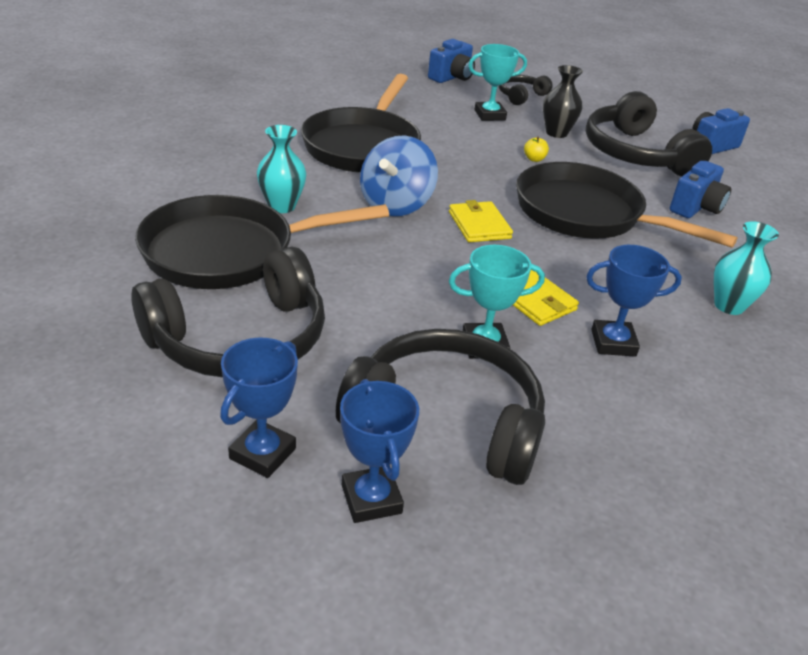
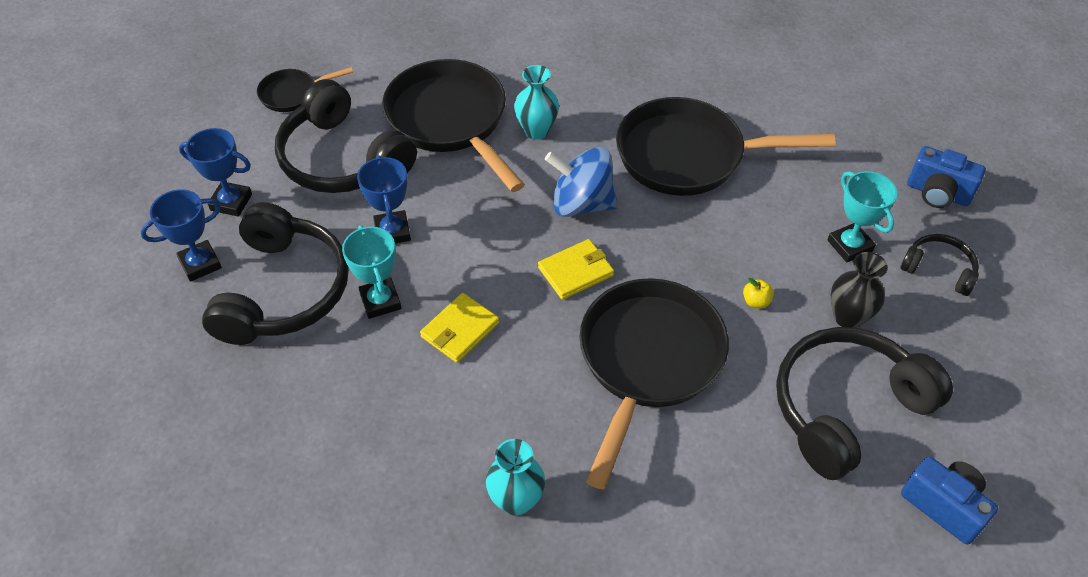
camera: 80 degrees right, 15 degrees up
blue trophy [586,245,682,357] -> blue trophy moved to [357,156,411,243]
blue camera [670,161,731,218] -> none
none -> black pan [257,67,353,112]

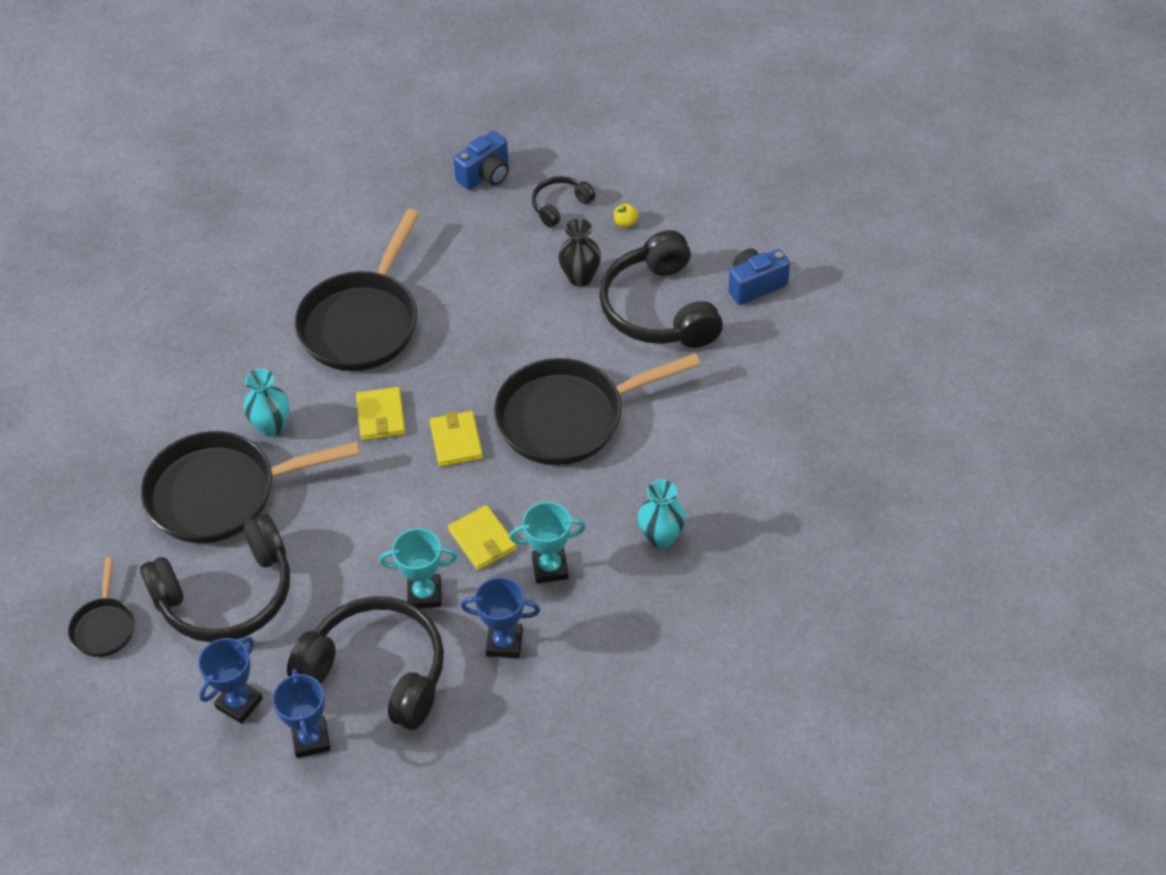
camera: 70 degrees left, 0 degrees up
blue trophy [357,156,411,243] -> blue trophy moved to [461,577,540,658]
blue spinning top [545,147,618,217] -> yellow wallet [356,387,405,440]
black pan [580,278,729,489] -> black pan turned 60 degrees counterclockwise [494,353,701,465]
yellow apple [743,278,774,308] -> yellow apple moved to [614,204,638,228]
turquoise trophy [828,171,897,262] -> turquoise trophy moved to [509,502,586,584]

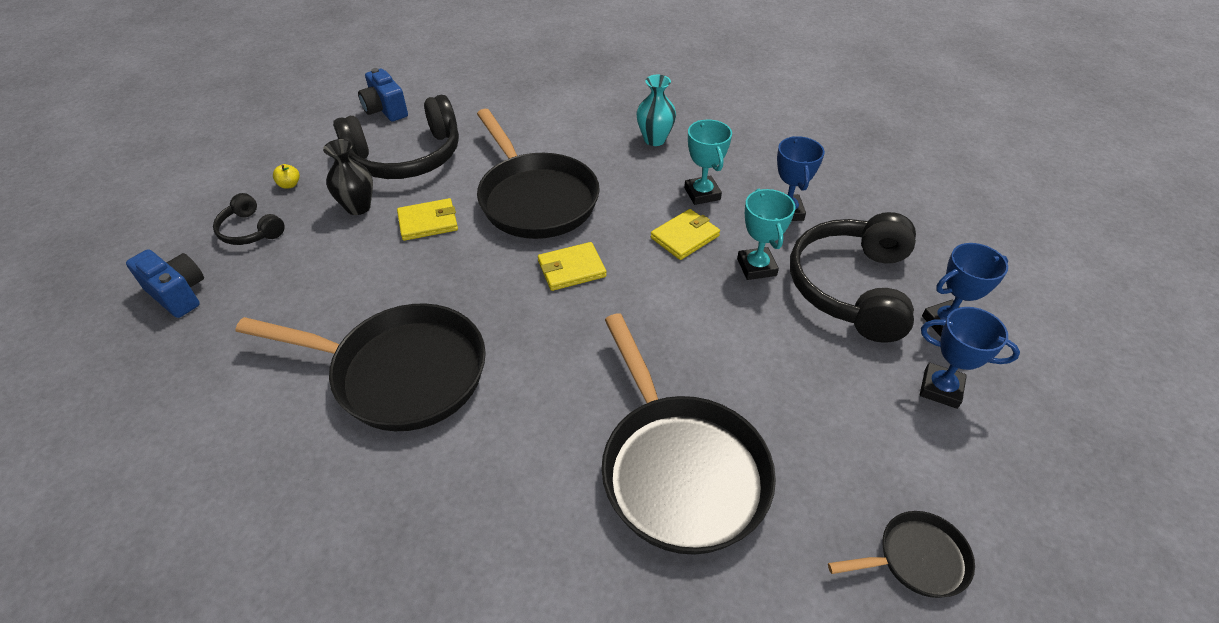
camera: 100 degrees left, 5 degrees down
black headphones [140,514,290,642] -> none
turquoise vase [244,369,289,437] -> none
yellow wallet [356,387,405,440] -> yellow wallet moved to [397,198,458,241]

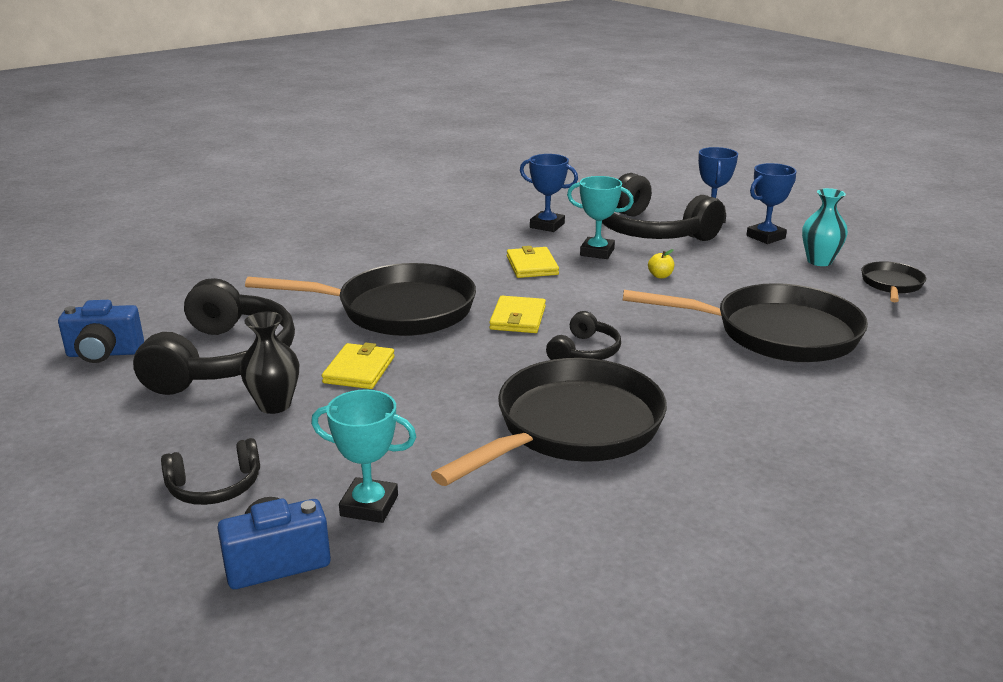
camera: 60 degrees left, 20 degrees down
yellow apple [273,164,300,189] -> yellow apple moved to [648,249,674,278]
turquoise vase [637,75,676,146] -> turquoise vase moved to [802,188,848,266]
turquoise trophy [684,120,732,205] -> turquoise trophy moved to [311,389,416,523]
none -> black headphones [546,311,621,360]

